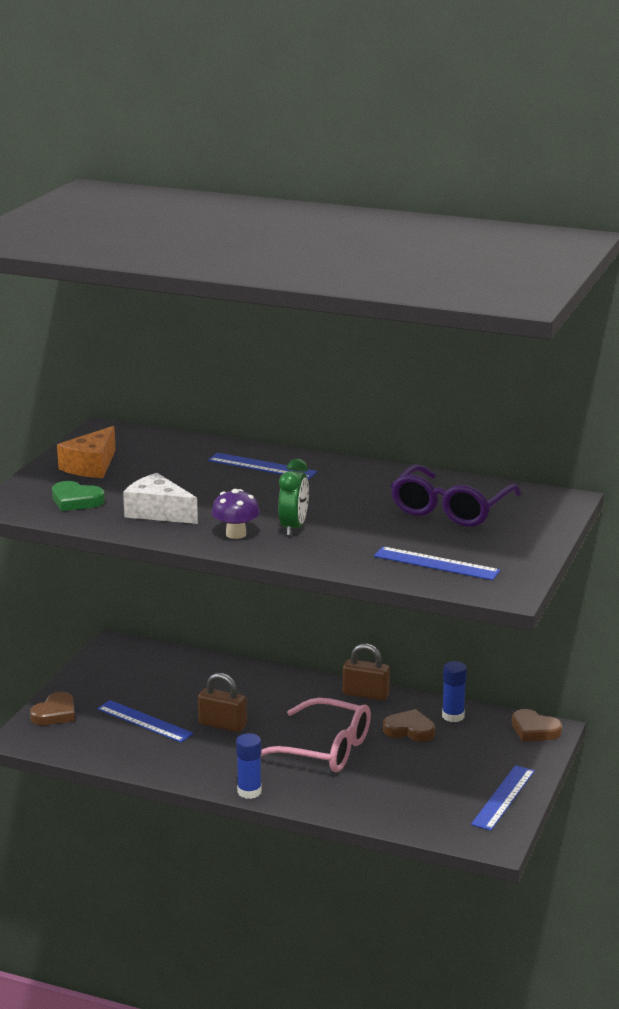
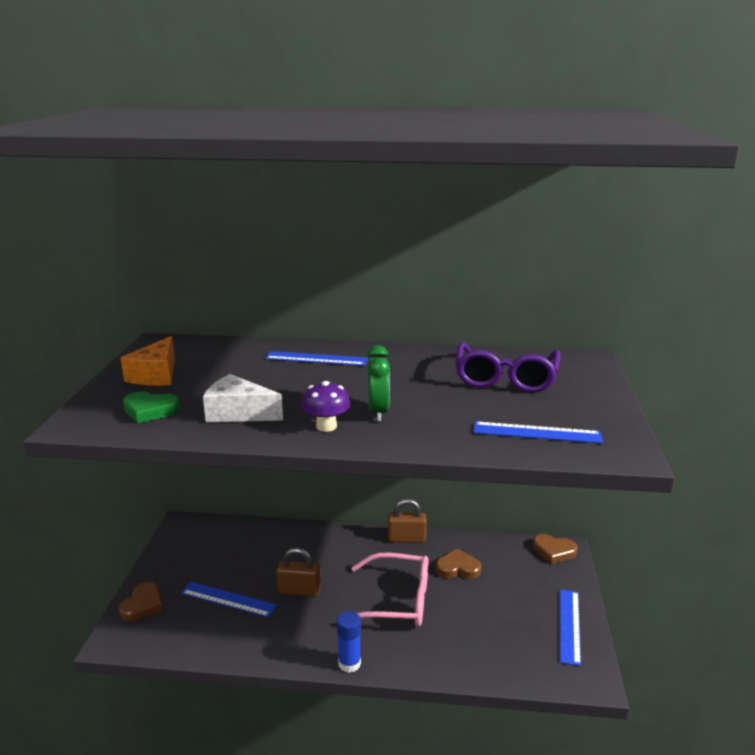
camera: 15 degrees left, 0 degrees up
blue glue stick [442,661,467,722] -> none

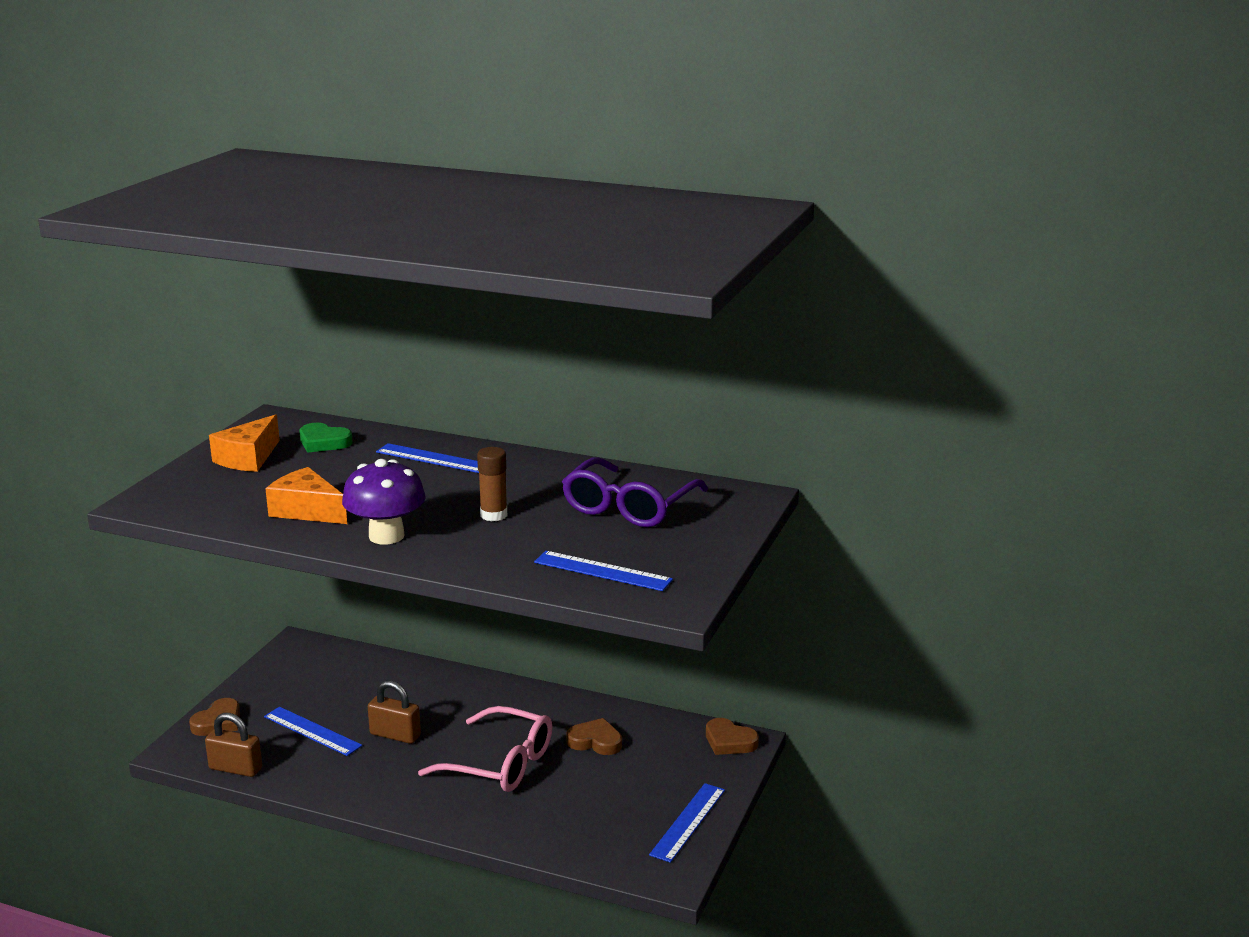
camera: 15 degrees right, 0 degrees up
green heart [123,392,180,424] -> green heart moved to [299,423,353,453]
white cheese [203,374,283,422] -> orange cheese [266,467,347,524]
purple mushroom [301,381,350,432] -> purple mushroom [342,459,426,544], size x1.54
blue glue stick [337,611,361,673] -> none
green clock [367,345,390,422] -> none
brown padlock [388,499,427,543] -> brown padlock moved to [205,713,262,777]
none -> brown glue stick [477,447,507,522]

